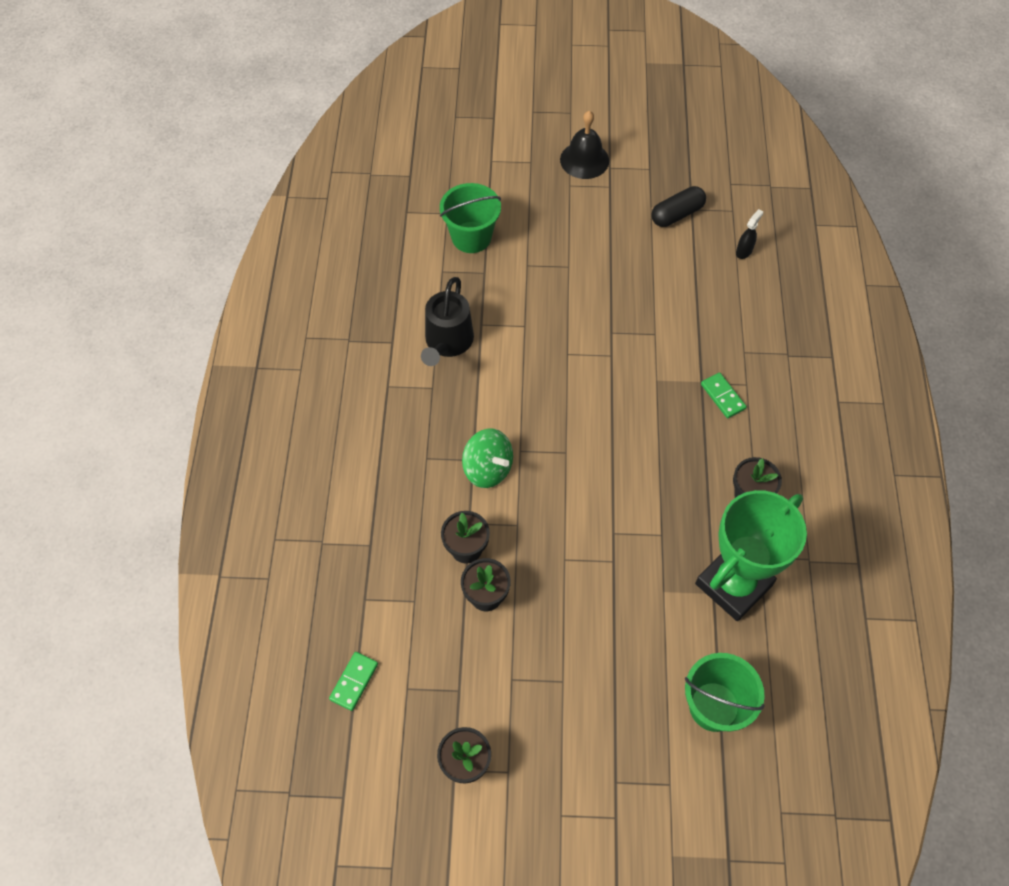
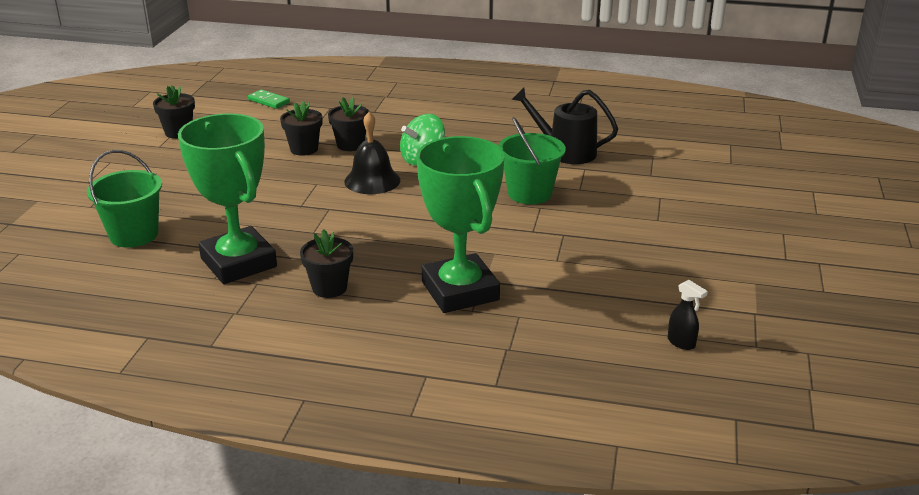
camera: 100 degrees right, 30 degrees down
green bucket [440,183,501,253] -> green bucket moved to [498,117,566,204]
black bell [560,111,609,179] -> black bell moved to [344,112,400,194]
black capsule [651,186,706,227] -> none
green domino [701,372,747,418] -> green trophy [416,136,505,313]

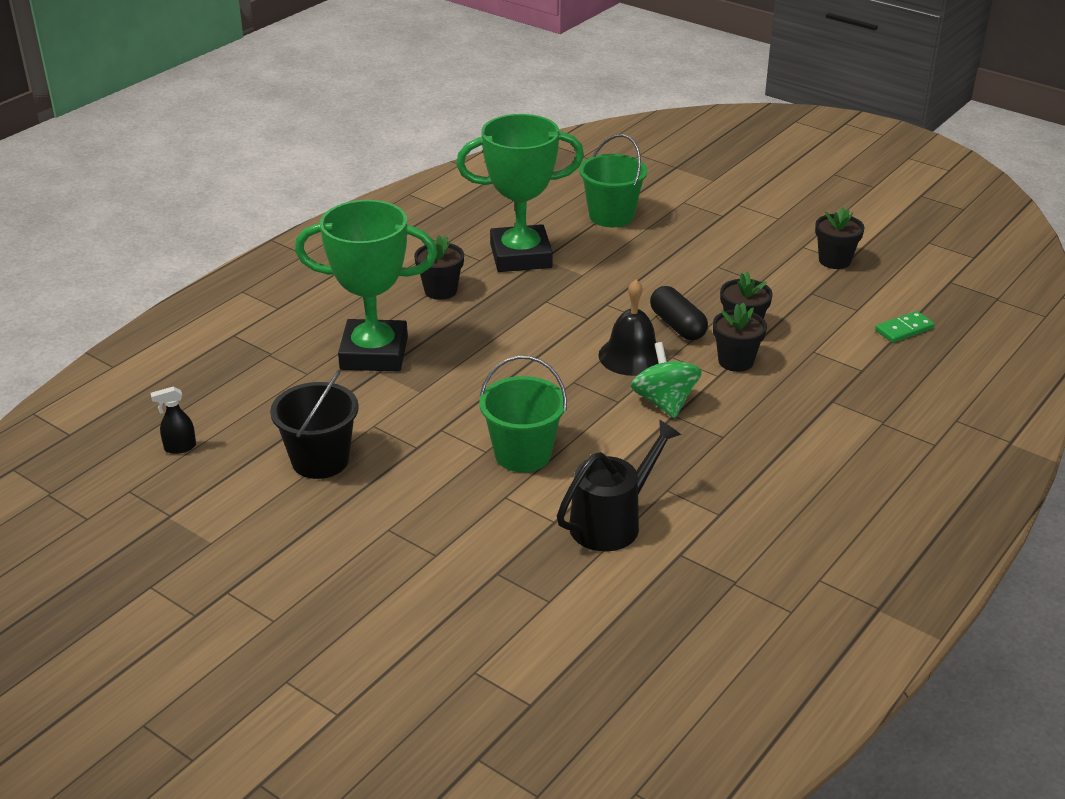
camera: 115 degrees right, 5 degrees up
none -> black bucket [270,370,359,479]
none -> black capsule [650,286,708,340]

